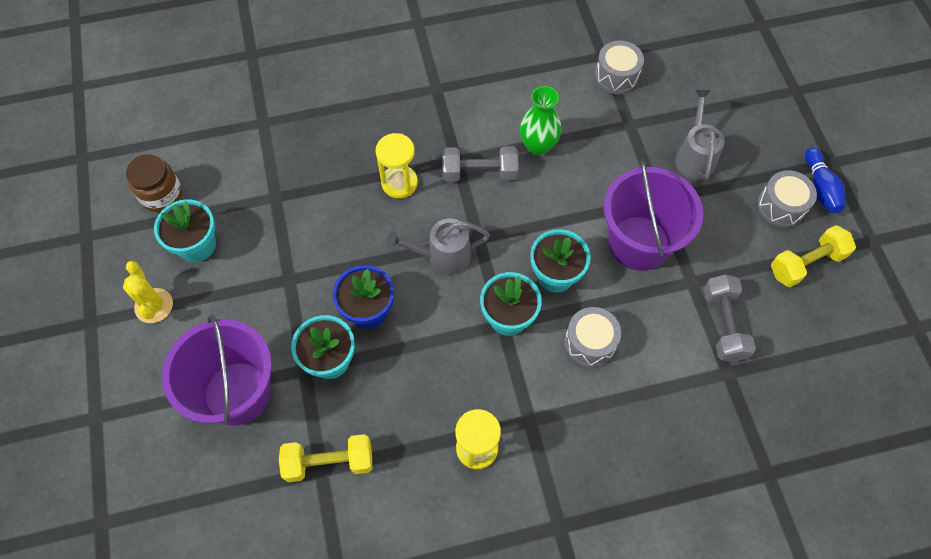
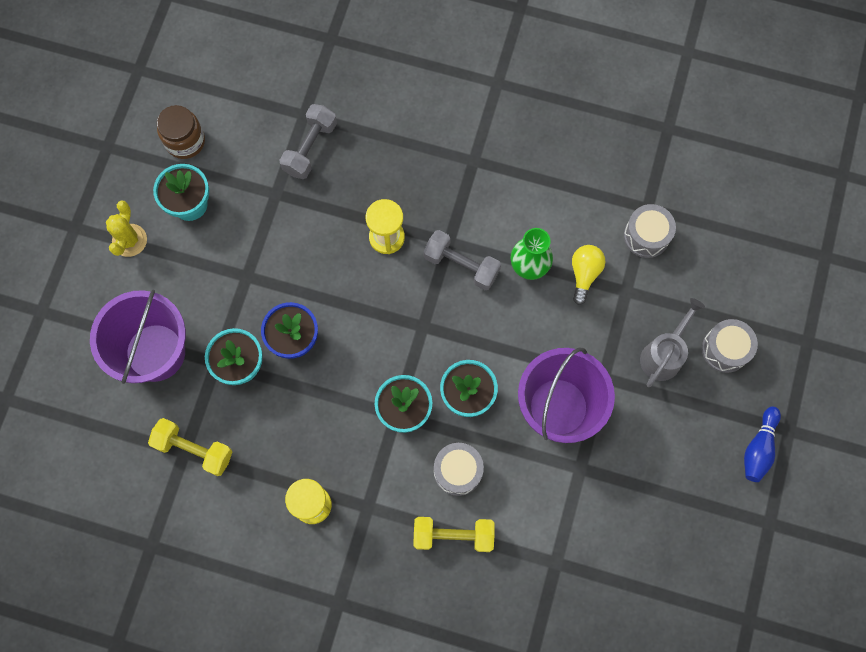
camera: 30 degrees right, 10 degrees up
grey watering can [386,219,490,275] -> none
grey dumbbell [704,274,756,362] -> grey dumbbell moved to [280,104,337,179]
grey drum [757,170,817,227] -> grey drum moved to [702,319,758,373]
yellow dumbbell [771,225,856,287] -> yellow dumbbell moved to [413,517,494,552]
none -> yellow light bulb [572,245,605,305]

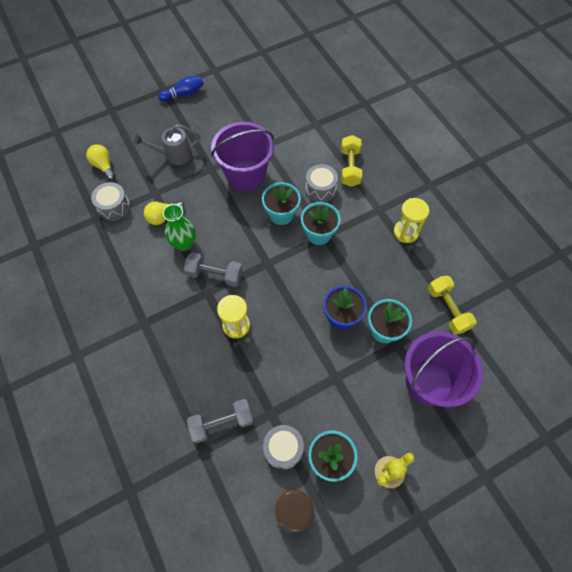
camera: 135 degrees left, 10 degrees down
yellow dumbbell [413,517,494,552] -> yellow dumbbell turned 45 degrees clockwise [341,135,362,187]
grey dumbbell [423,230,501,290] -> grey dumbbell turned 60 degrees counterclockwise [184,252,243,287]
grey drum [702,319,758,373] -> grey drum moved to [263,425,304,470]
none -> yellow light bulb [86,145,116,180]

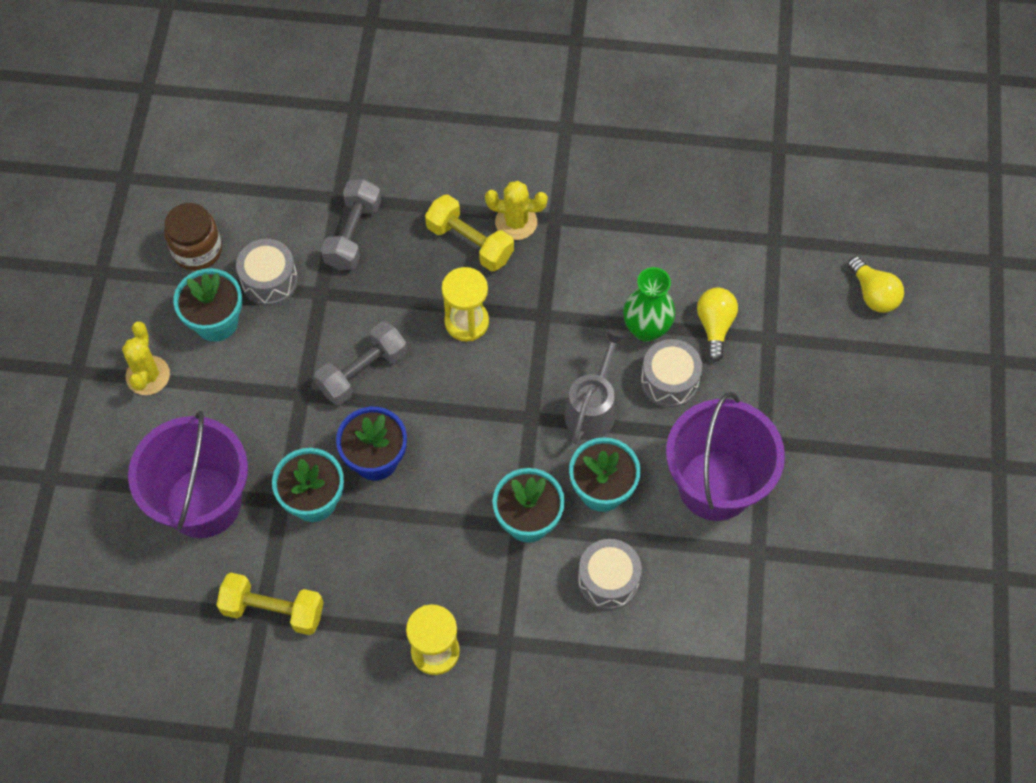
camera: 125 degrees right, 0 degrees up
yellow light bulb [86,145,116,180] -> yellow light bulb turned 60 degrees clockwise [847,256,904,313]
grey drum [91,182,130,221] -> grey drum moved to [641,339,702,408]
grey watering can [134,124,200,165] -> grey watering can moved to [564,330,625,444]
blue bowling pin [158,76,204,101] -> none
grey dumbbell [184,252,243,287] -> grey dumbbell moved to [314,321,407,405]
yellow dumbbell [341,135,362,187] -> yellow dumbbell moved to [425,195,514,271]
none -> yellow cactus [485,181,548,240]

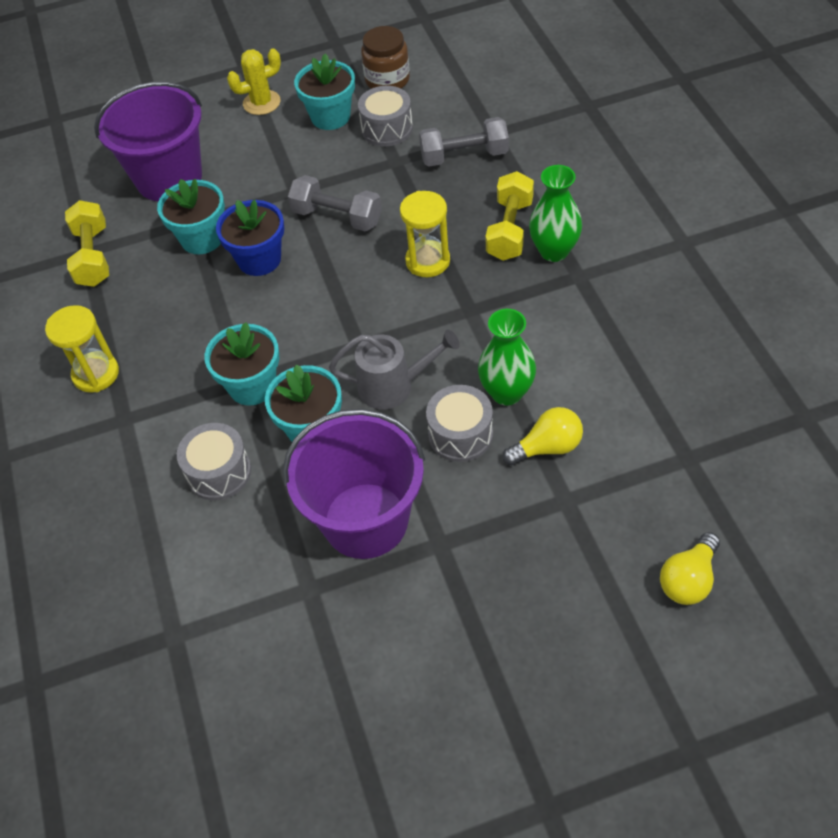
camera: 70 degrees right, 10 degrees down
yellow cactus [485,181,548,240] -> green vase [529,165,582,262]

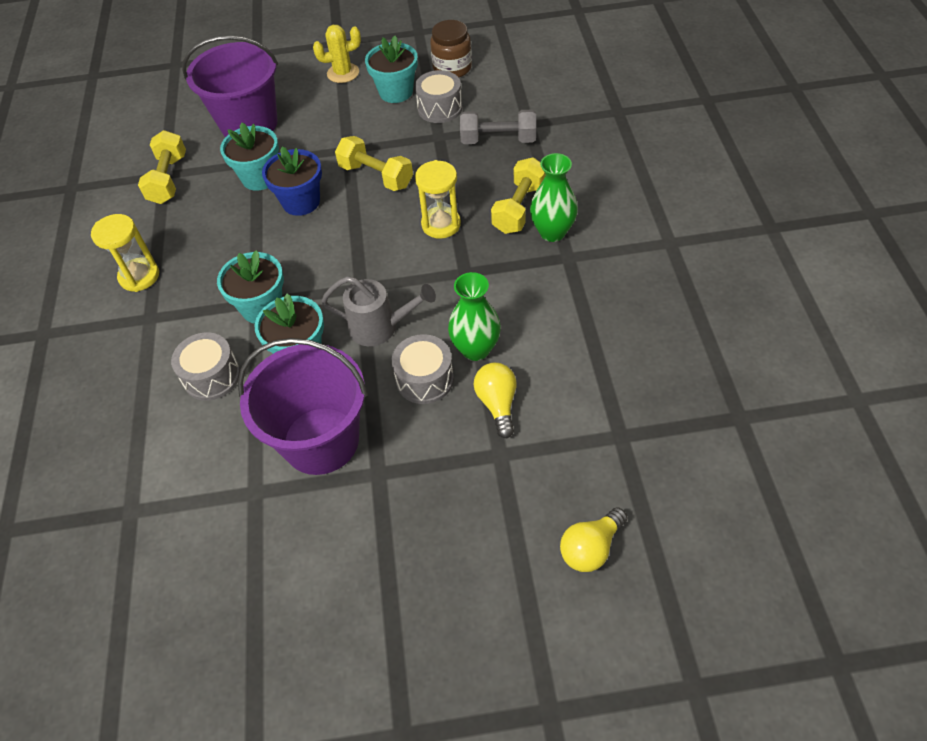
camera: 10 degrees right, 0 degrees up
grey dumbbell [288,175,382,231] -> yellow dumbbell [335,136,413,191]
yellow light bulb [503,407,583,465] -> yellow light bulb turned 90 degrees counterclockwise [474,363,516,438]

